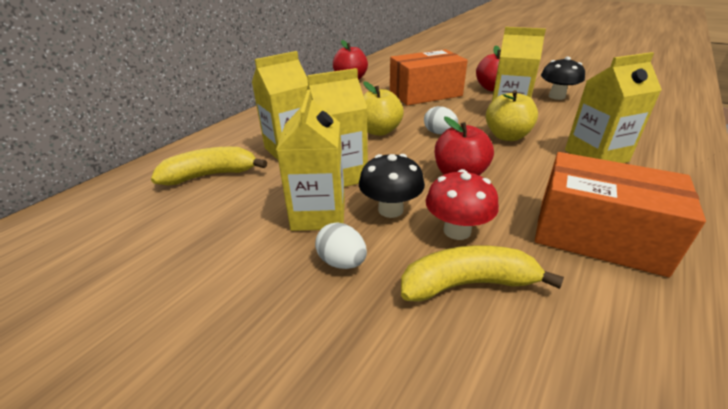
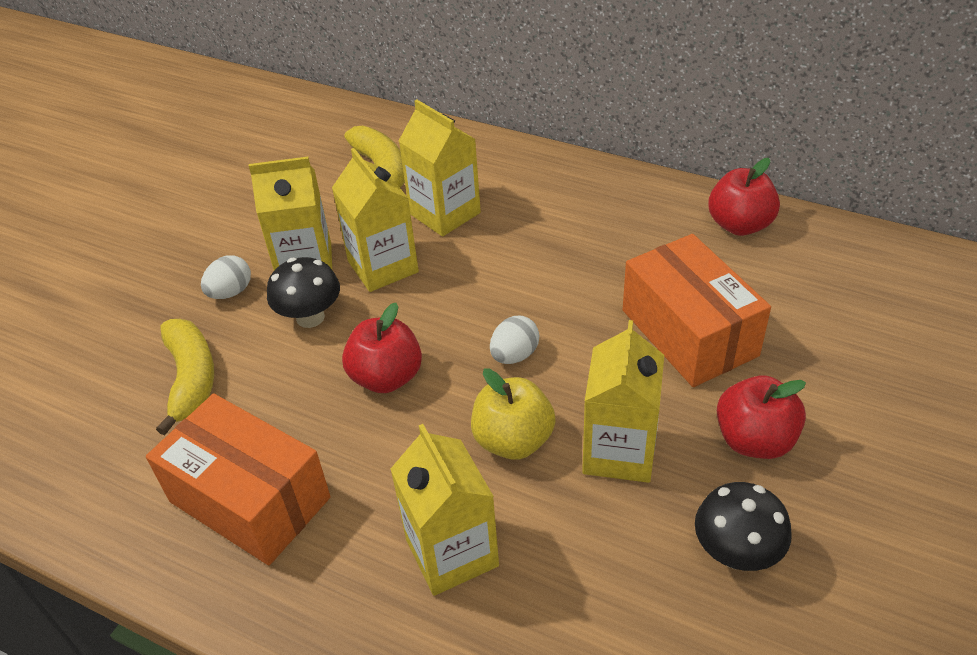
camera: 85 degrees right, 10 degrees up
yellow apple [363,81,404,136] -> none
red mushroom [426,169,499,240] -> none
orange box [535,152,706,277] -> orange box turned 75 degrees counterclockwise [146,393,331,565]

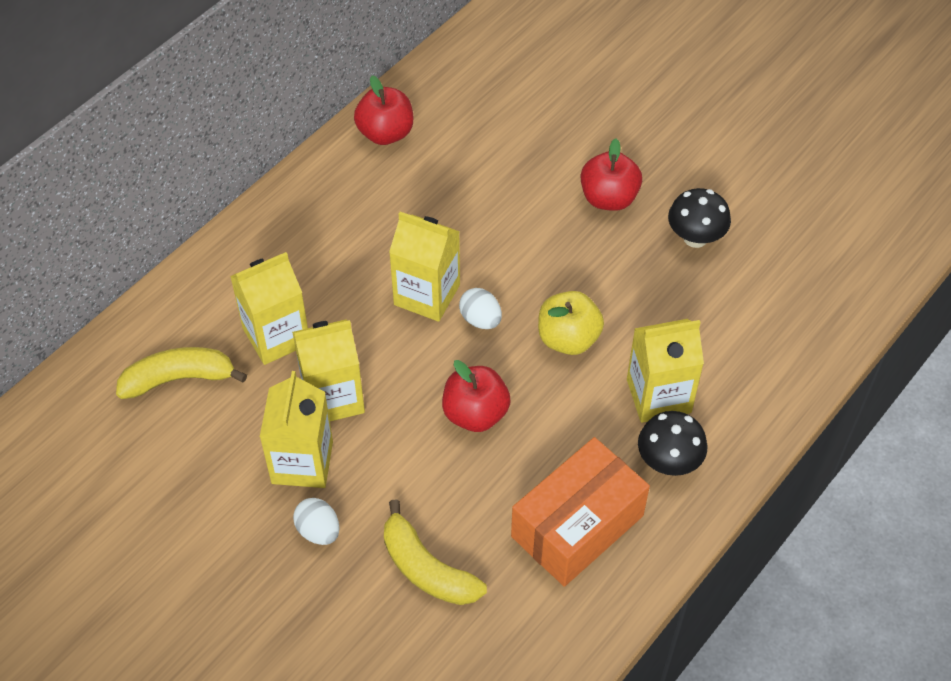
camera: 80 degrees left, 10 degrees up
yellow banana [156,319,214,435] -> yellow banana turned 135 degrees counterclockwise [384,499,487,605]
black mushroom [267,257,340,328] -> black mushroom moved to [638,411,707,476]
yellow carton [582,320,664,483] -> yellow carton moved to [389,212,460,322]
orange box [623,234,771,387] -> none

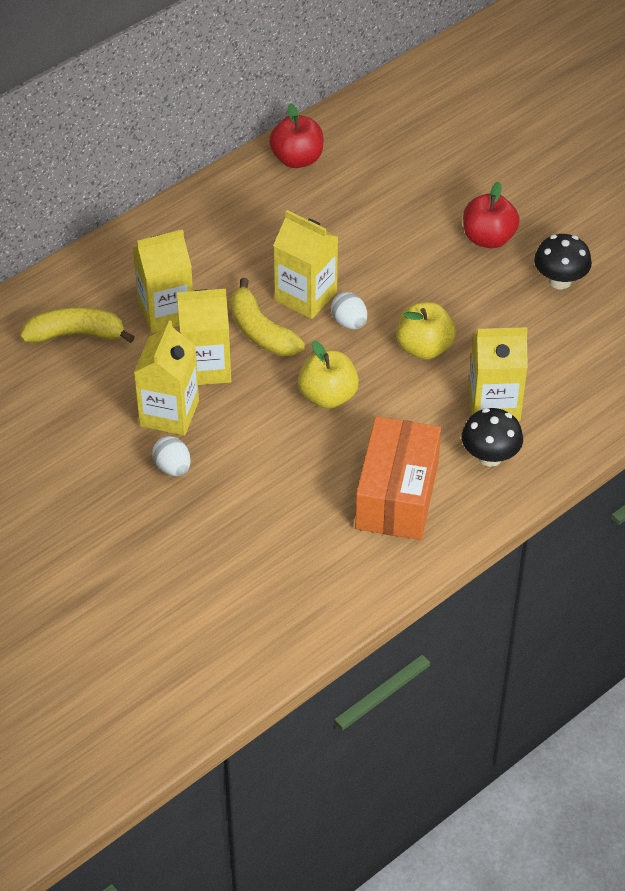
camera: 10 degrees right, 5 degrees down
yellow banana [384,499,487,605] -> yellow banana moved to [230,278,305,356]
red apple [442,360,510,432] -> yellow apple [298,341,359,409]
orange box [511,437,650,587] -> orange box turned 45 degrees counterclockwise [355,416,441,540]

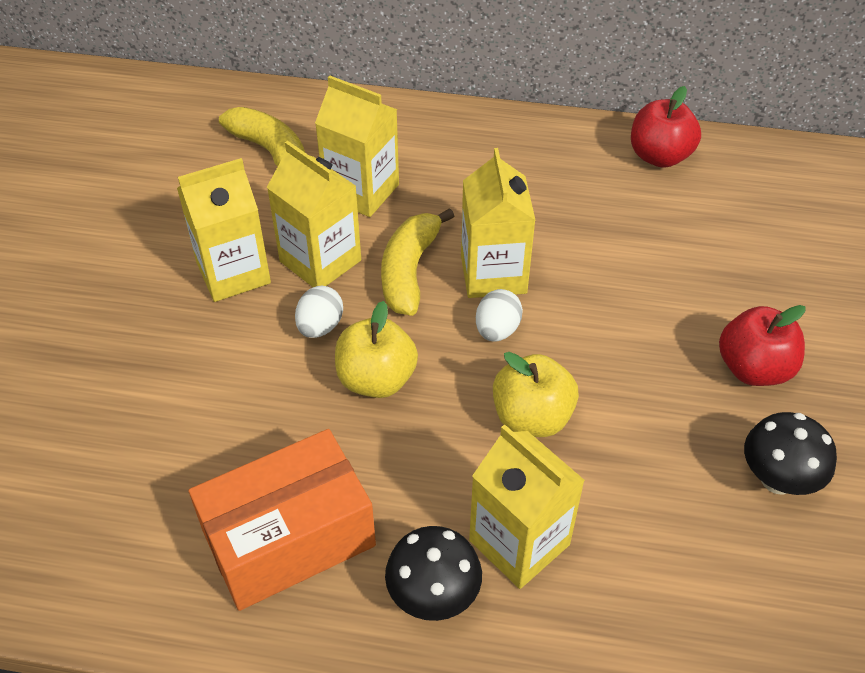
camera: 50 degrees right, 0 degrees up
white egg [152,436,191,476] -> white egg moved to [295,286,343,338]

